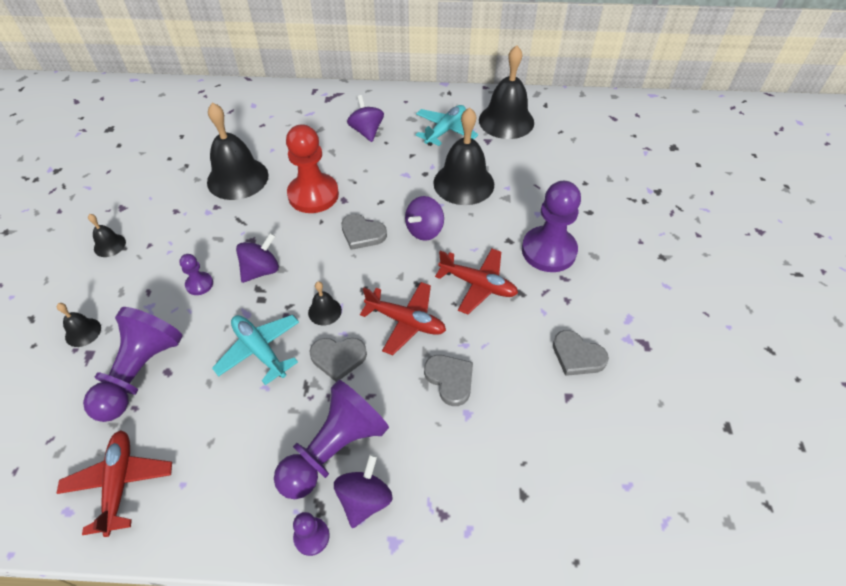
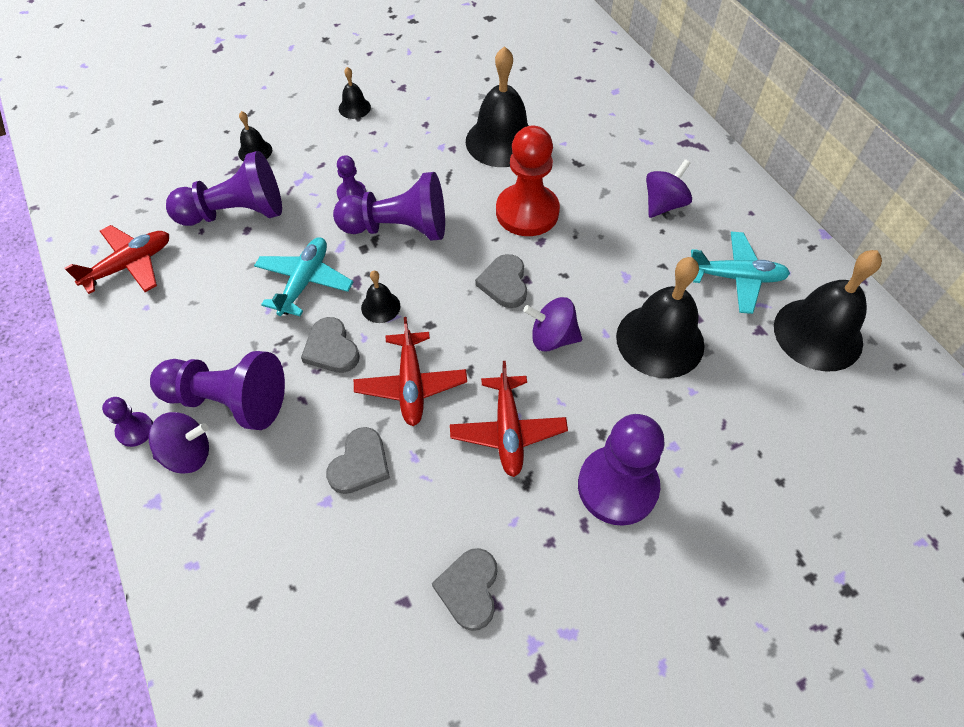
camera: 60 degrees right, 5 degrees up
purple spinning top [236,233,279,283] -> purple pawn [333,172,445,241]

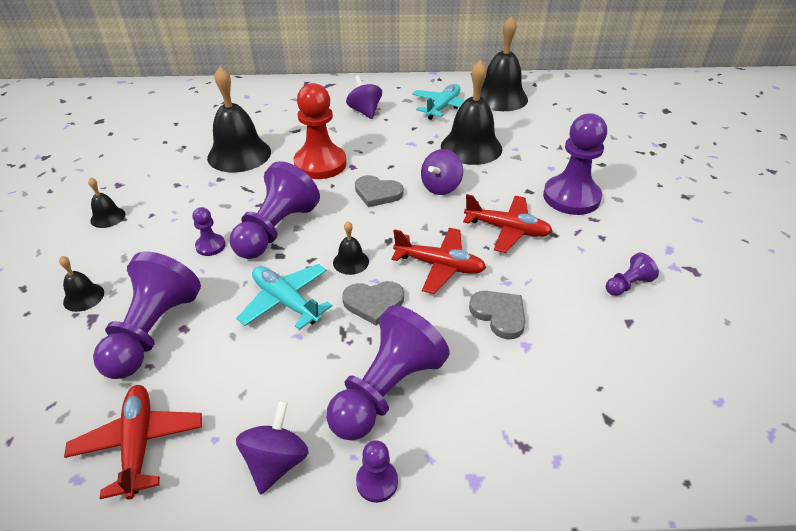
camera: 65 degrees left, 15 degrees down
purple spinning top [149,412,209,474] -> purple spinning top moved to [236,401,309,494]
grey heart [432,548,498,631] -> purple pawn [606,253,659,296]

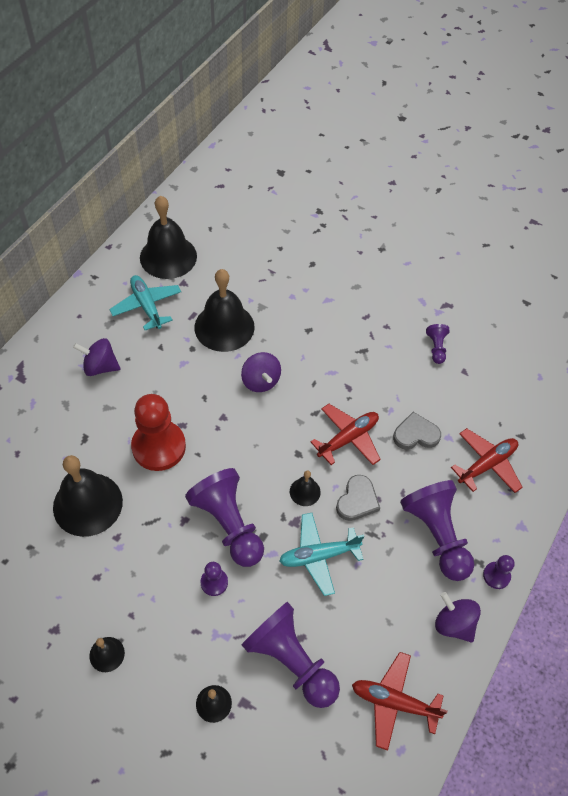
camera: 60 degrees left, 15 degrees up
grey heart [355,175,403,207] -> none
red plane [463,194,552,253] -> red plane moved to [451,428,523,493]
purple pawn [543,113,607,215] -> none

